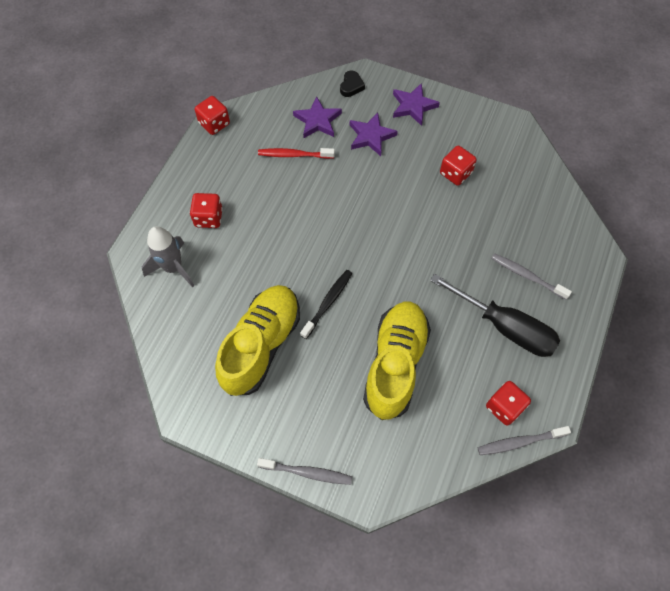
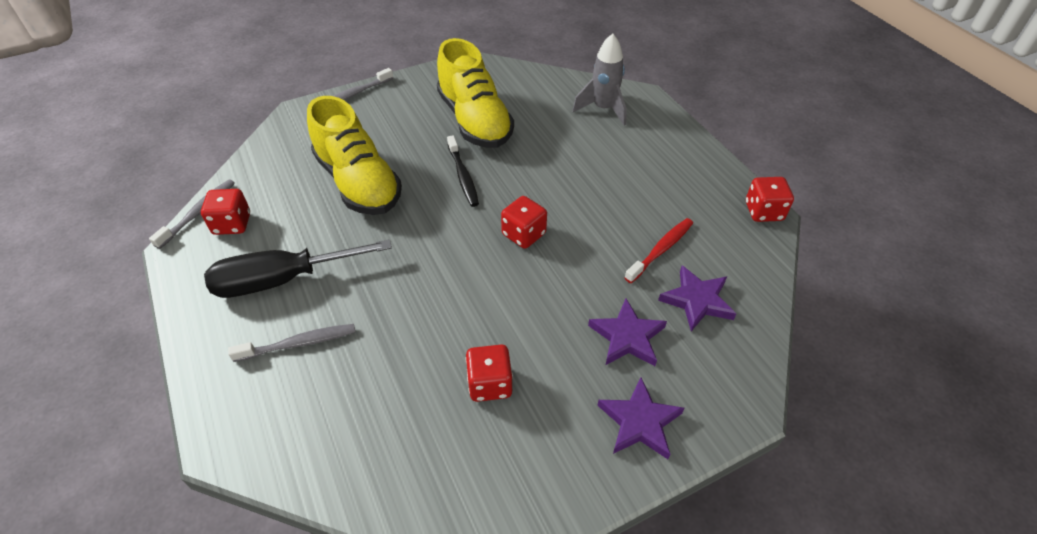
camera: 130 degrees right, 15 degrees down
red dice [190,193,223,228] -> red dice moved to [501,196,547,249]
black heart [340,71,365,97] -> none

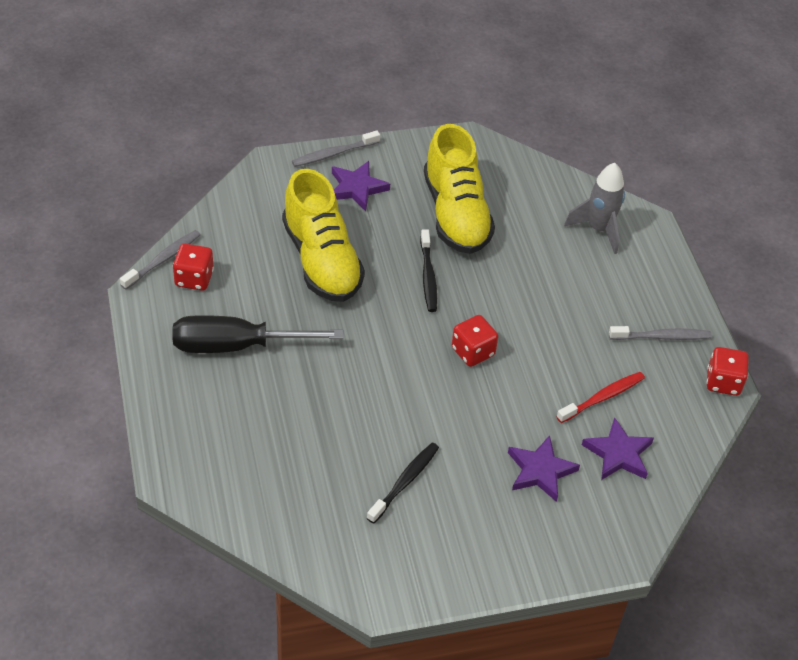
camera: 10 degrees right, 0 degrees up
grey toothbrush [228,324,355,362] -> grey toothbrush moved to [609,326,711,340]
red dice [465,345,513,402] -> black toothbrush [367,443,439,524]
purple star [597,378,684,459] -> purple star moved to [332,161,390,211]

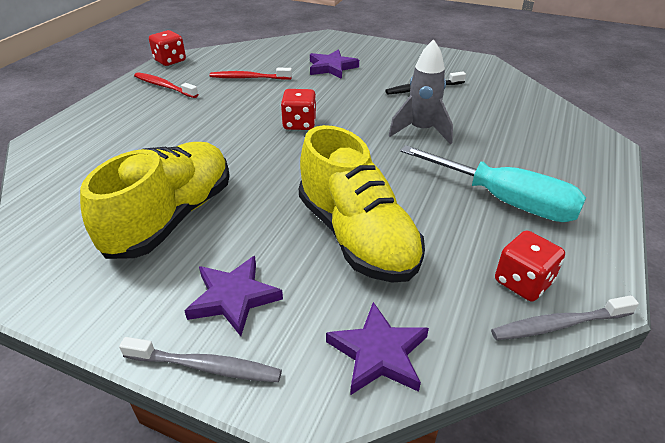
camera: 140 degrees left, 10 degrees down
black screwdriver [172,315,343,353] -> turquoise screwdriver [400,145,586,222]
yellow shoe [282,169,365,302] -> yellow shoe turned 135 degrees clockwise [299,125,425,282]
black toothbrush [420,229,437,312] -> none
grey rocket [564,163,625,254] -> grey rocket moved to [389,39,453,145]
purple star [582,417,654,480] -> purple star moved to [326,302,429,395]
grey toothbrush [609,326,711,340] -> red toothbrush [134,72,198,98]

